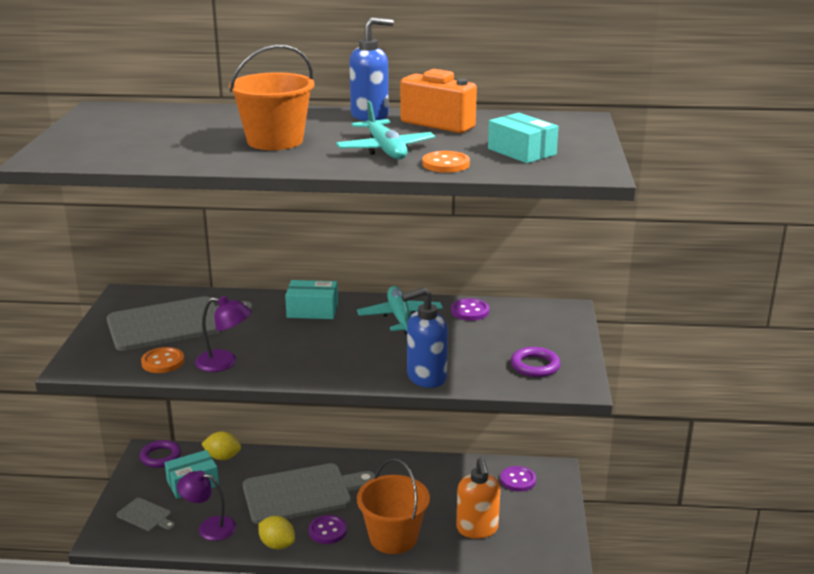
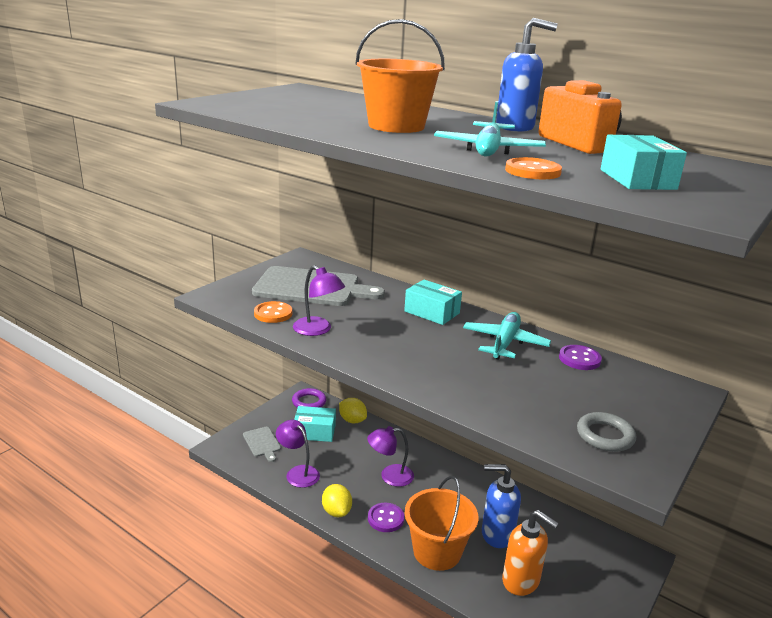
camera: 30 degrees right, 0 degrees up
grey cutting board [243,463,375,524] -> purple lamp [367,426,414,487]
blue soap dispenser [401,287,448,388] -> blue soap dispenser moved to [482,464,521,548]
orange soap dispenser [456,457,500,539] -> orange soap dispenser turned 75 degrees counterclockwise [502,510,559,596]
purple button [500,466,536,492] -> none
purple ring [511,347,561,377] -> grey ring [577,412,636,452]

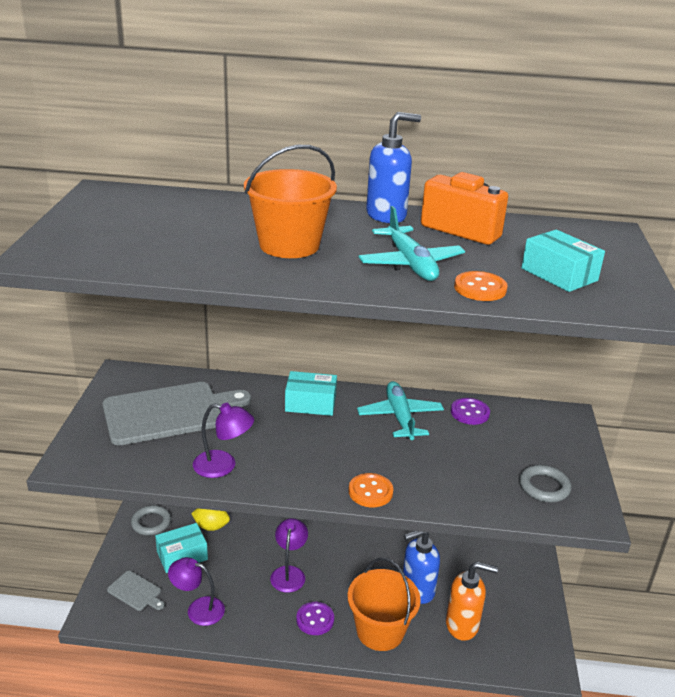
camera: 30 degrees left, 5 degrees up
orange button [254,301,292,323] -> orange button moved to [349,473,393,507]
purple ring [292,388,326,408] -> grey ring [131,505,171,535]
yellow lemon [322,484,352,517] -> none
purple lamp [367,426,414,487] -> purple lamp turned 135 degrees clockwise [270,518,308,593]

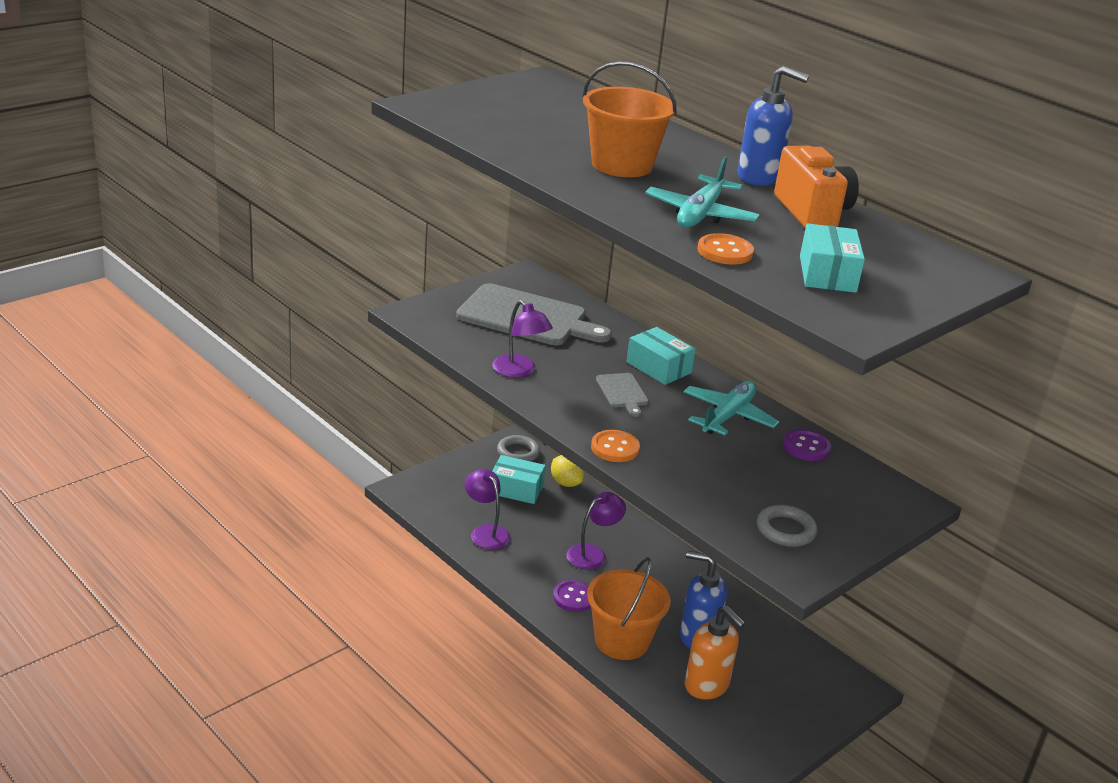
camera: 40 degrees right, 0 degrees up
grey cutting board [107,571,165,611] -> grey cutting board moved to [596,373,649,417]

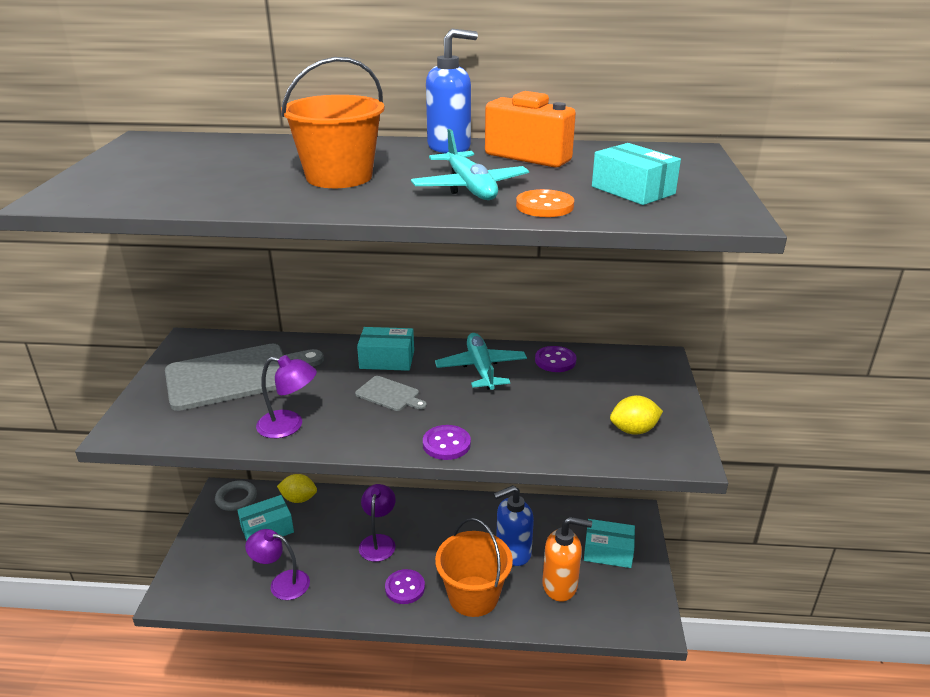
camera: 40 degrees left, 0 degrees up
orange button [591,430,640,462] -> purple button [423,425,471,460]
grey ring [757,505,818,547] -> yellow lemon [610,395,663,435]
none -> turquoise box [584,519,635,568]

